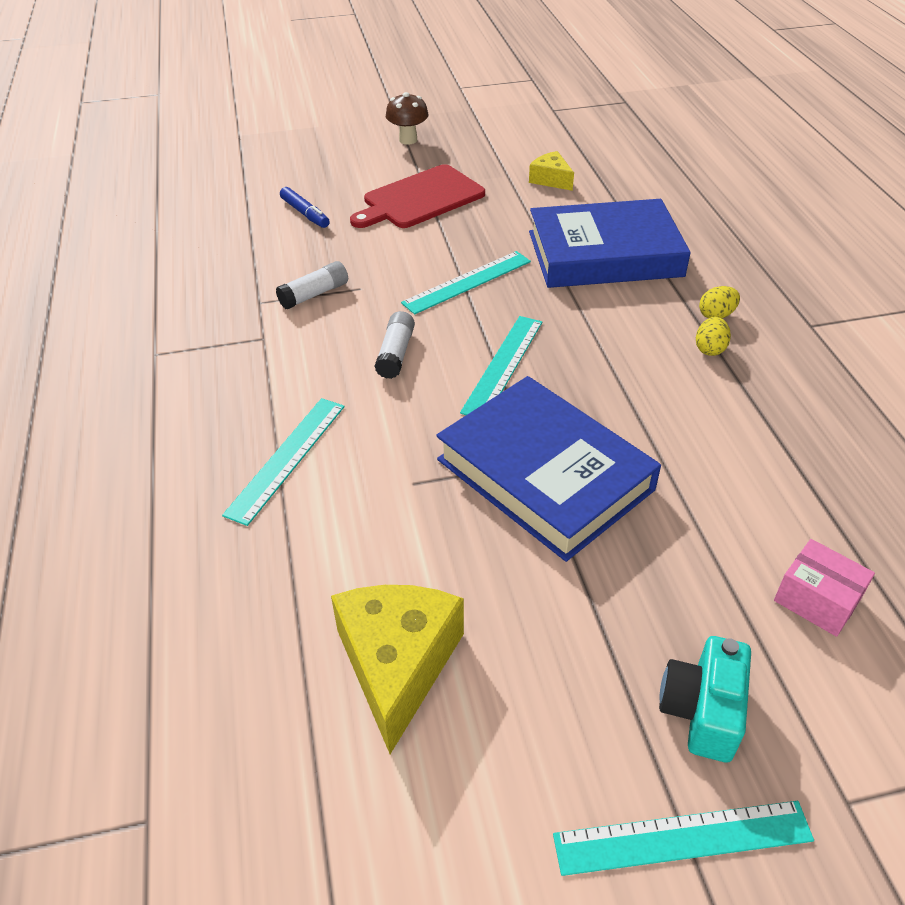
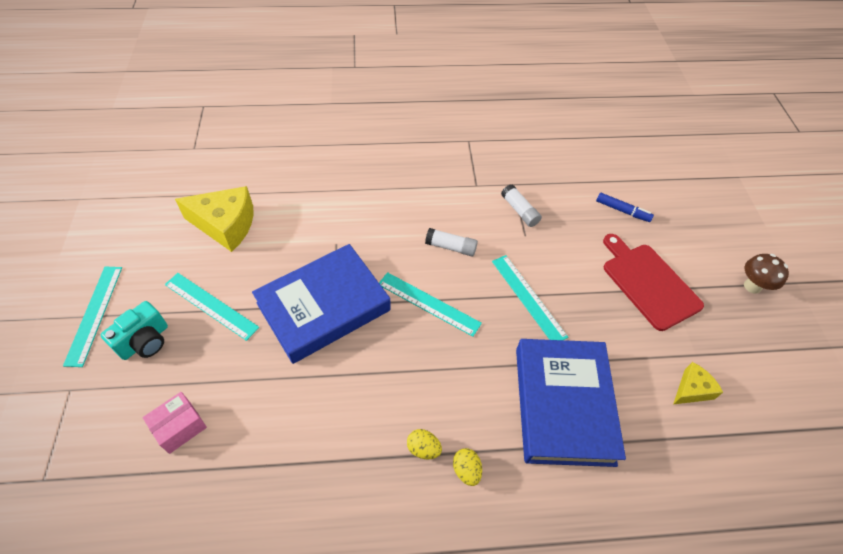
camera: 95 degrees right, 10 degrees up
turquoise ruler [222,398,345,526] -> turquoise ruler moved to [165,273,259,341]
blue marker [280,187,330,228] -> blue marker turned 120 degrees counterclockwise [596,193,654,222]
turquoise camera [659,636,751,762] -> turquoise camera turned 105 degrees clockwise [101,301,168,360]

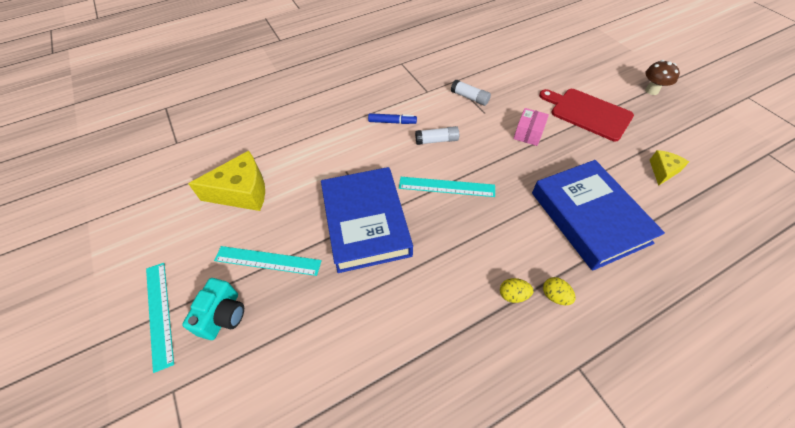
camera: 20 degrees left, 0 degrees up
pink box [142,392,207,454] -> pink box moved to [513,108,549,146]
blue book [252,244,391,364] -> blue book turned 45 degrees counterclockwise [321,167,413,273]
turquoise ruler [492,255,568,340] -> none
blue marker [596,193,654,222] -> blue marker moved to [368,113,417,124]

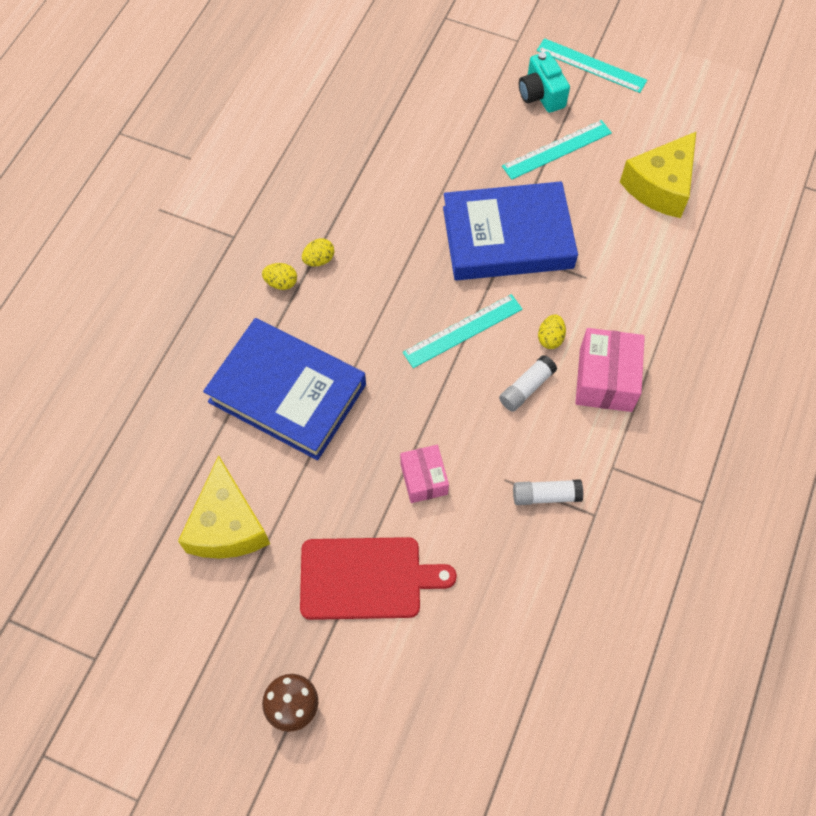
camera: 140 degrees right, 10 degrees up
blue book [321,167,413,273] -> blue book turned 45 degrees counterclockwise [443,181,578,280]
blue marker [368,113,417,124] -> pink box [575,328,645,412]
yellow cheese [650,150,689,186] -> yellow cheese [178,455,270,559], size x1.86
none -> yellow egg [538,314,566,349]

